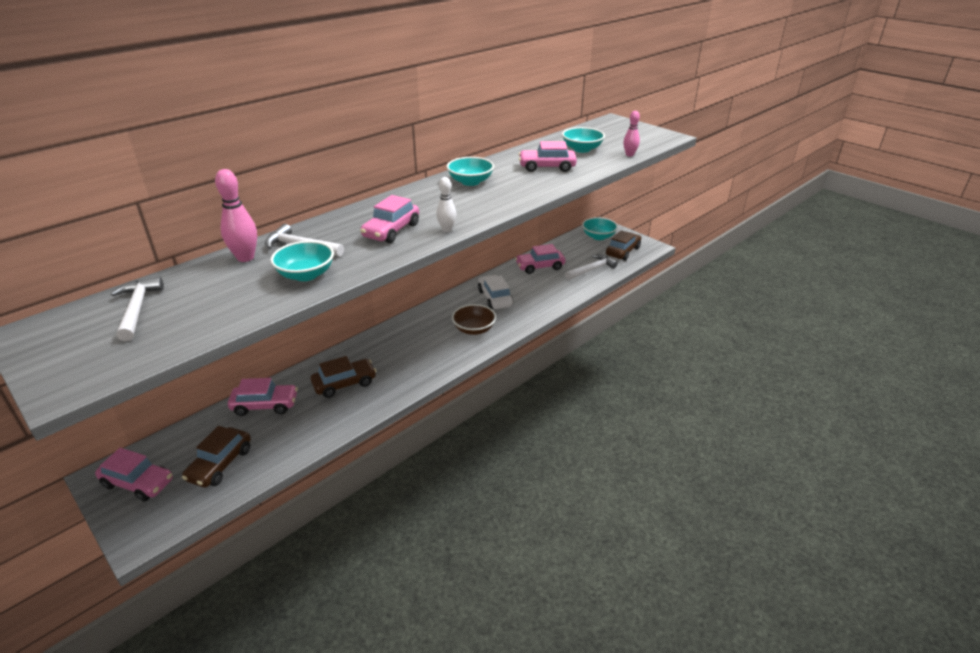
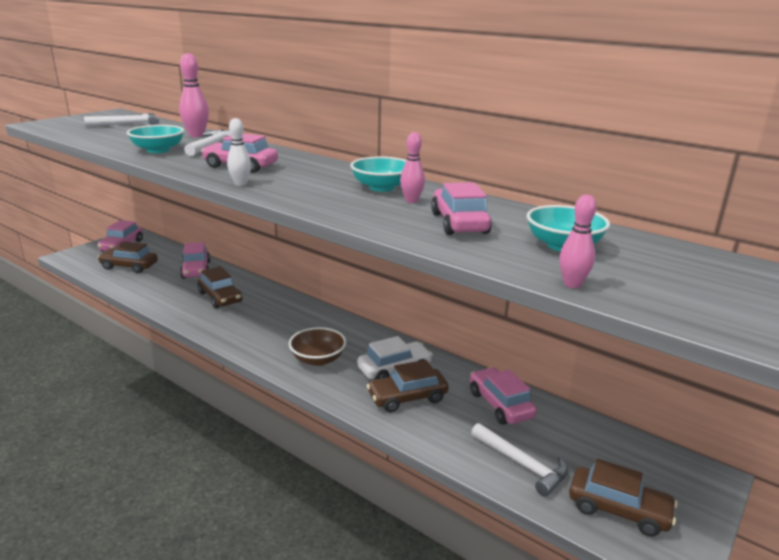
camera: 80 degrees right, 10 degrees down
turquoise bowl [582,217,618,240] -> none
none -> brown car [367,360,449,412]
none -> pink bowling pin [400,132,425,203]

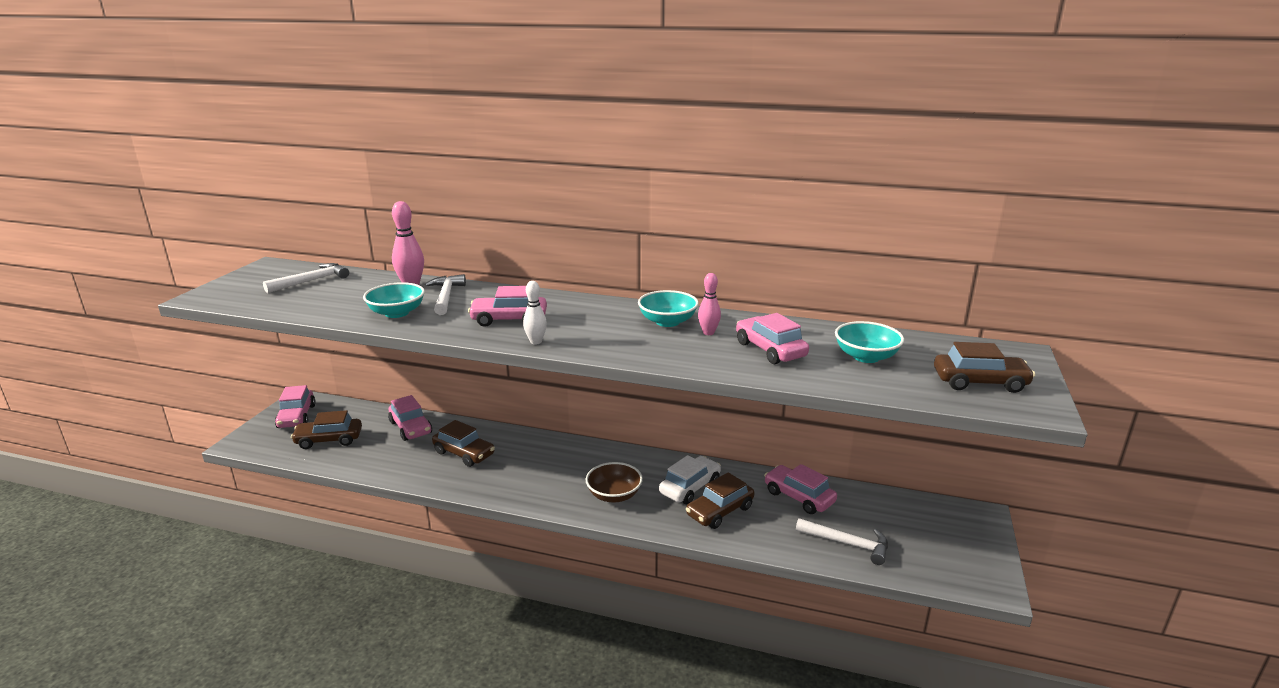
camera: 20 degrees left, 0 degrees up
pink bowling pin [559,195,597,288] -> none
brown car [569,459,678,537] -> brown car moved to [934,342,1036,393]

